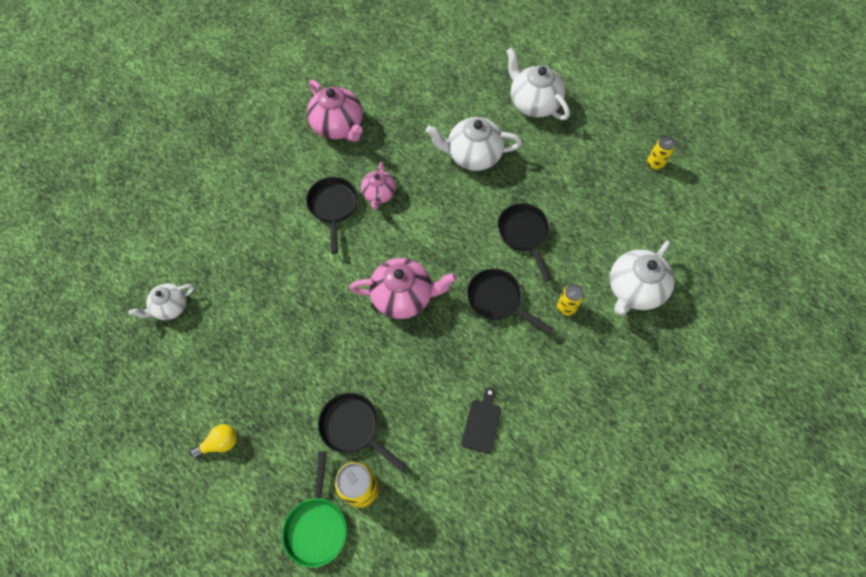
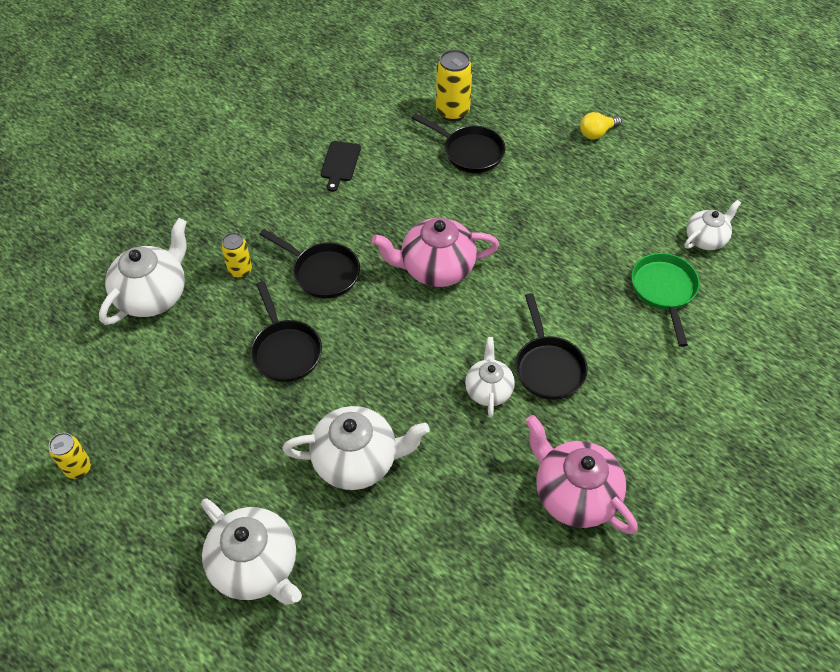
camera: 175 degrees right, 10 degrees down
green pan [282,451,347,568] -> green pan moved to [631,253,700,347]
pink teapot [361,161,396,210] -> white teapot [465,337,515,417]

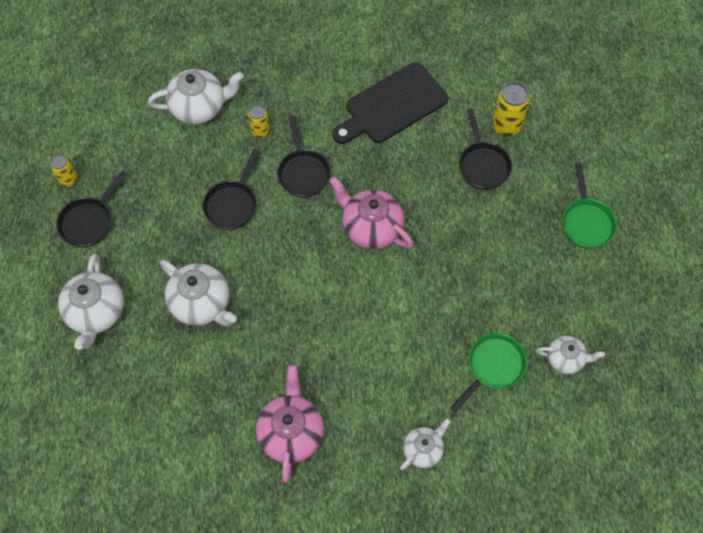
camera: 45 degrees right, 10 degrees up
black cutting board [321,141,361,192] -> black cutting board [333,62,448,144], size x2.19
white teapot [465,337,515,417] -> white teapot moved to [400,418,451,470]
black pan [515,293,588,400] -> black pan moved to [56,170,128,247]
yellow light bulb [580,112,622,140] -> green pan [562,163,617,249]

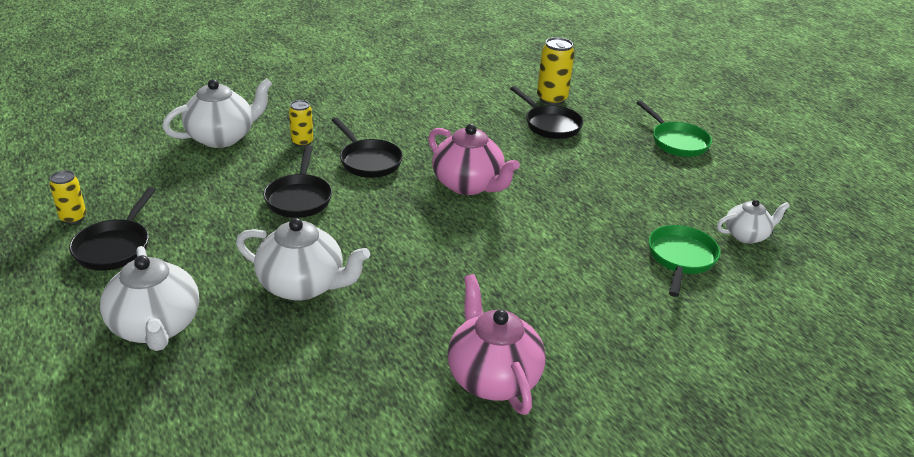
camera: 25 degrees left, 30 degrees down
pink teapot [329,176,413,249] -> pink teapot turned 150 degrees counterclockwise [428,124,520,195]
black cutting board [333,62,448,144] -> none
white teapot [400,418,451,470] -> none

